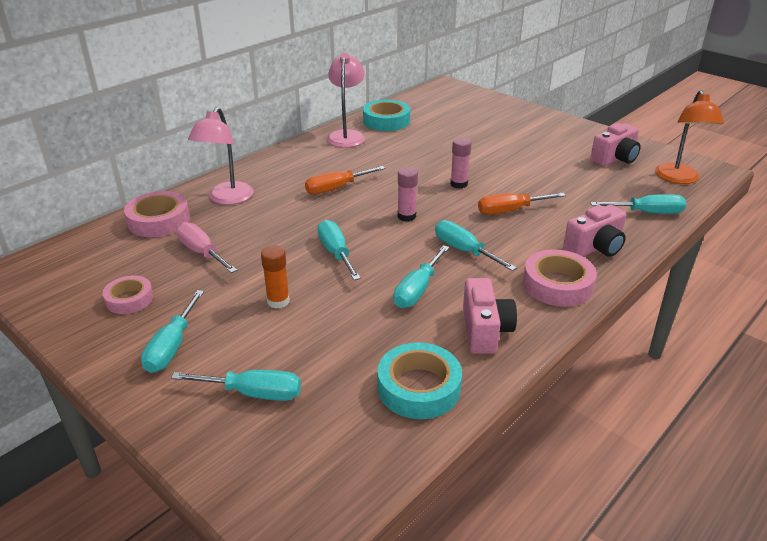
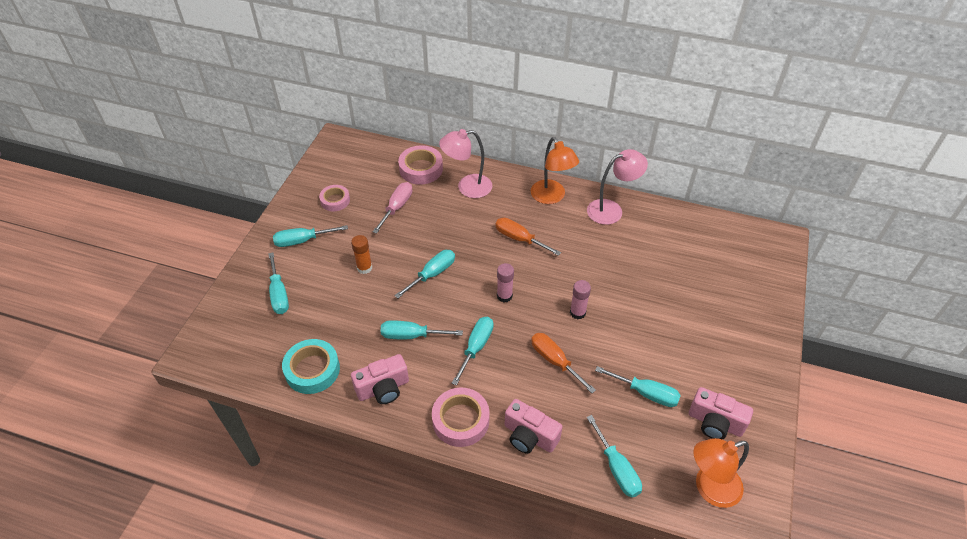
camera: 65 degrees right, 15 degrees up
turquoise tape [363,100,410,131] -> none
none -> orange lamp [531,137,579,204]
none -> turquoise screwdriver [595,366,681,407]

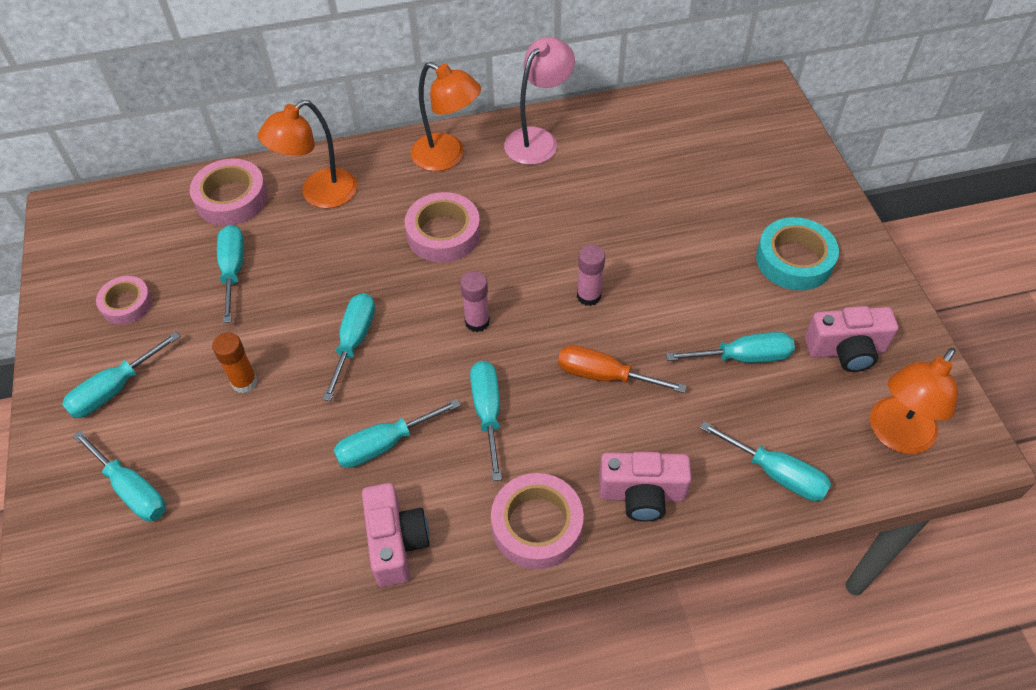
camera: 30 degrees left, 5 degrees up
turquoise tape [282,339,340,394] -> turquoise tape moved to [756,217,839,290]
pink camera [351,354,409,404] -> pink camera turned 45 degrees counterclockwise [362,483,430,587]
pink screwdriver [373,182,412,234] -> turquoise screwdriver [217,225,244,323]
pink lamp [439,129,492,198] -> orange lamp [258,100,357,208]
orange screwdriver [496,218,561,256] -> pink tape [405,192,481,263]

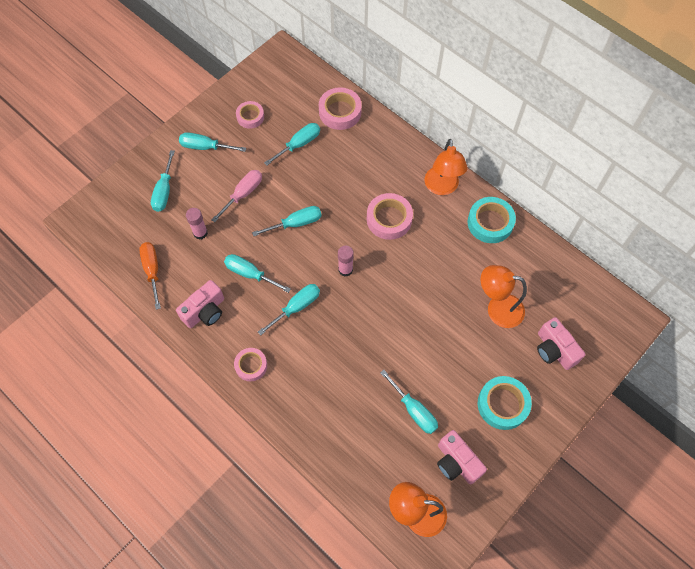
camera: 55 degrees right, 10 degrees up
orange glue stick [212,332,258,393] -> pink screwdriver [211,170,262,222]
orange lamp [258,100,357,208] -> orange lamp moved to [481,265,527,328]
pink tape [491,473,584,569] -> pink tape [234,348,267,381], size x0.65
pink lamp [504,37,575,165] -> turquoise tape [467,197,516,243]
orange screwdriver [558,345,687,393] -> orange screwdriver moved to [139,242,161,310]
pink glue stick [577,245,605,306] -> pink glue stick moved to [186,208,208,240]
pink camera [599,452,691,522] -> pink camera moved to [537,317,585,370]
turquoise screwdriver [700,421,831,501] -> none

